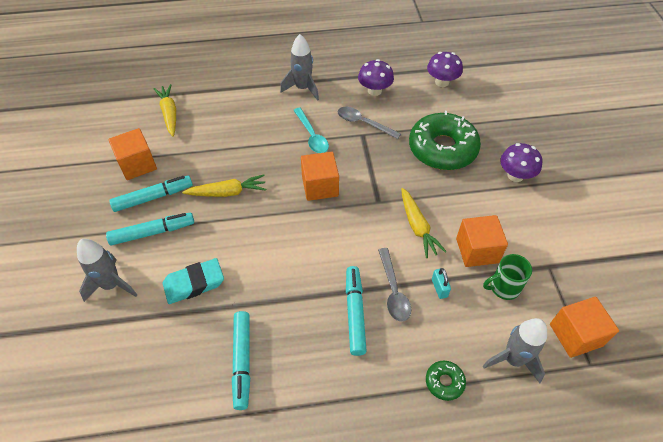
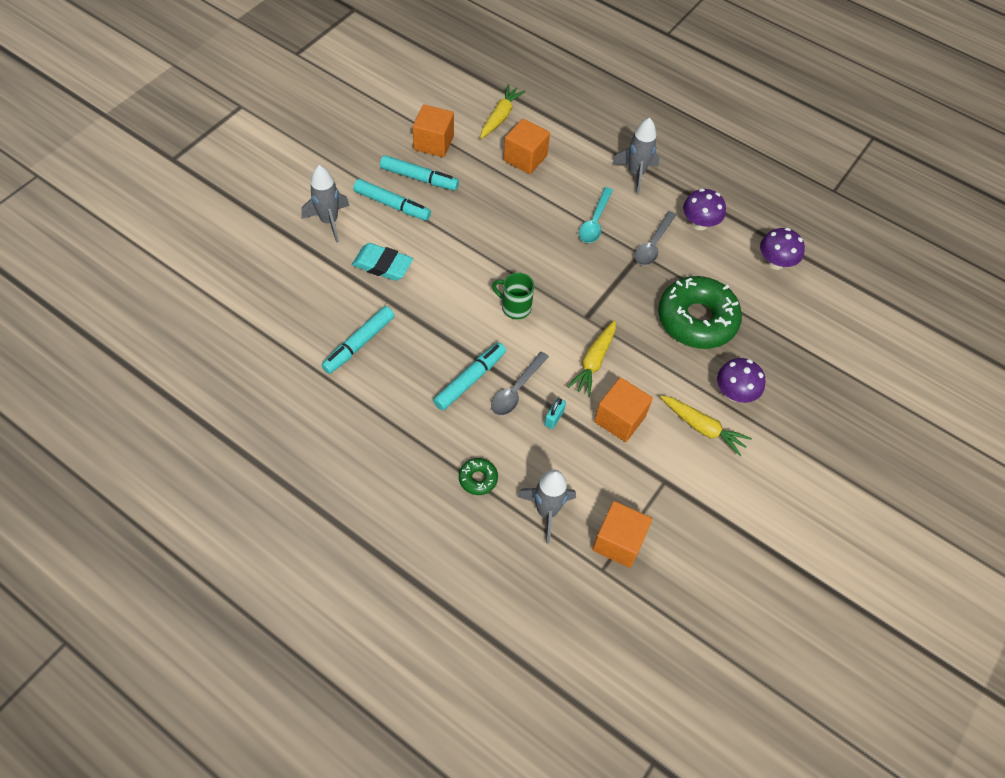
camera: 40 degrees right, 5 degrees up
yellow carrot [182,175,266,197] -> yellow carrot moved to [660,395,752,456]
orange cube [301,152,339,201] -> orange cube moved to [504,119,550,174]
grey spoon [337,107,401,139] -> grey spoon turned 135 degrees counterclockwise [635,211,676,265]
green mug [483,254,532,300] -> green mug moved to [492,273,534,319]

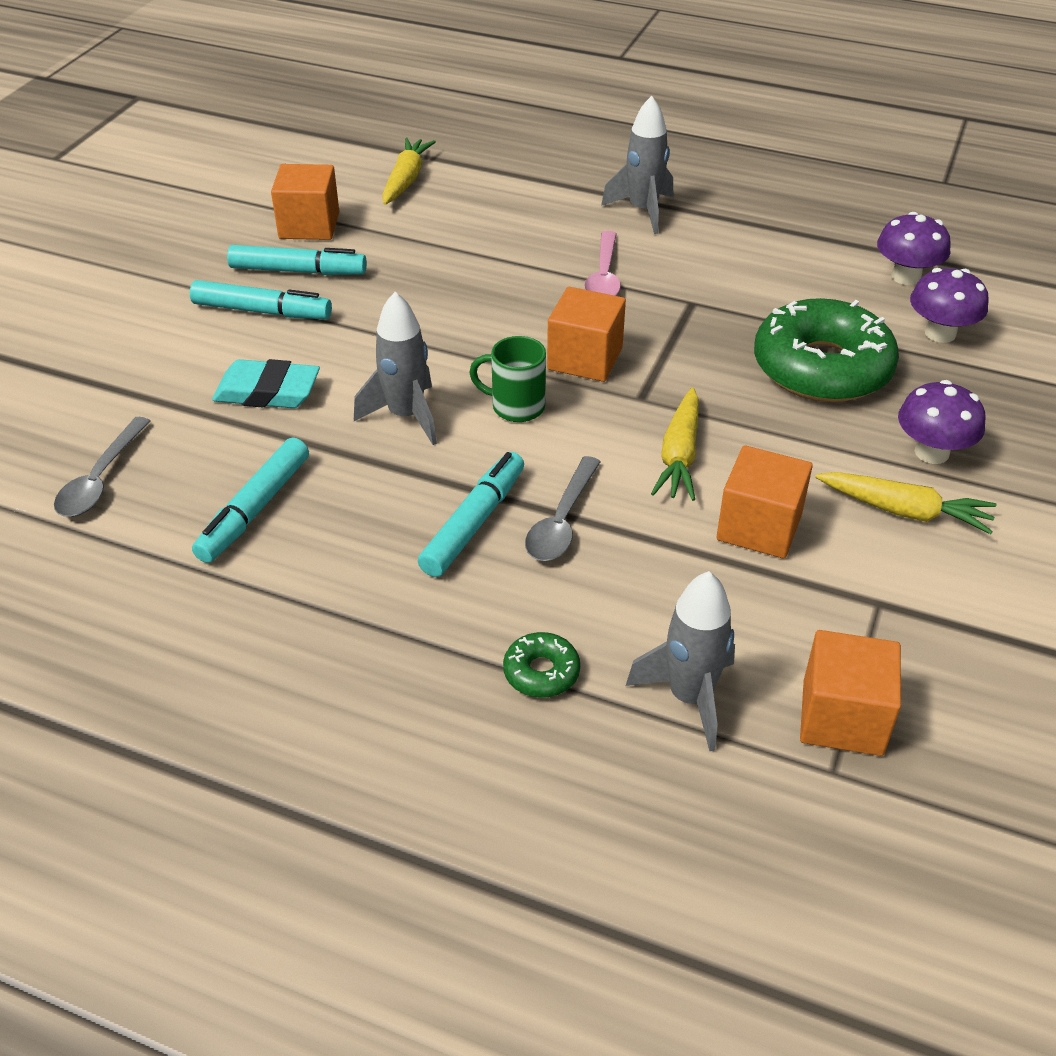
camera: 10 degrees left, 15 degrees down
grey rocket [301,165,350,243] -> grey rocket moved to [354,292,437,445]
orange cube [504,119,550,174] -> orange cube moved to [547,287,626,382]
turquoise padlock [544,398,566,429] -> none
turquoise spoon [579,187,613,243] -> pink spoon [584,231,621,296]
grey spoon [635,211,676,265] -> grey spoon moved to [54,417,151,517]
purple mushroom [683,189,726,230] -> purple mushroom moved to [910,268,988,343]

